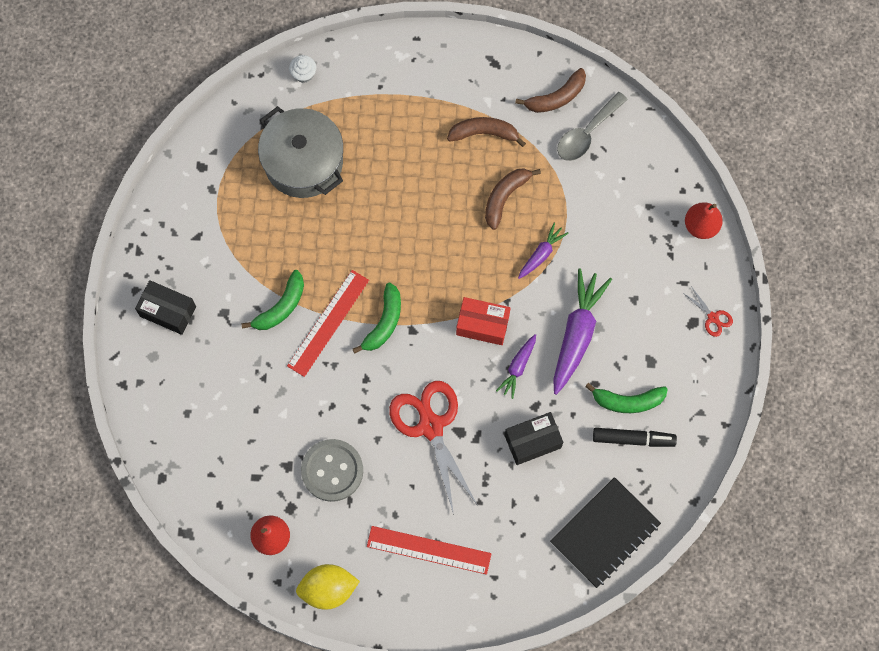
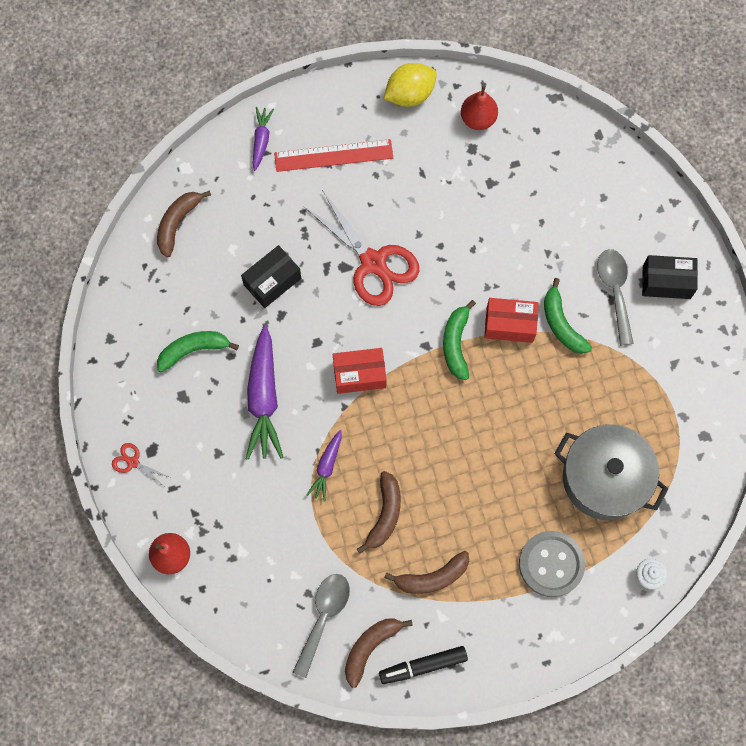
camera: 160 degrees right, 0 degrees up
green banana [242,270,304,330] -> green banana turned 45 degrees counterclockwise [544,278,592,354]
red ruler [287,270,369,377] -> red box [484,298,539,343]
grey button [301,439,363,502] -> grey button moved to [519,531,585,597]
purple carrot [496,334,536,399] -> purple carrot moved to [252,107,274,171]
black notebook [550,477,661,588] -> brown banana [157,190,211,257]
black marker [593,428,677,447] -> black marker moved to [379,646,468,684]
none -> grey spoon [597,249,634,346]

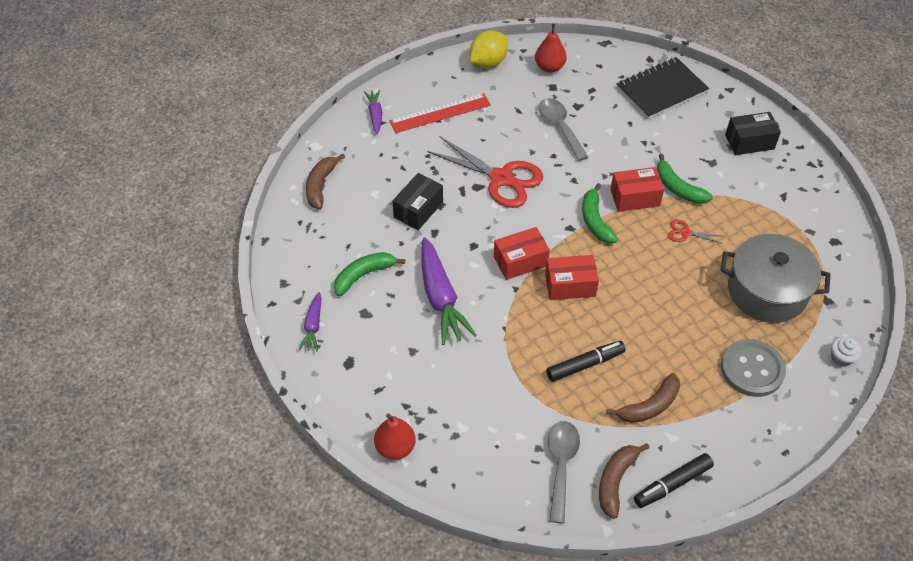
camera: 15 degrees left, 20 degrees down
red scissors [112,443,169,486] -> red scissors moved to [668,220,723,244]
purple carrot [307,430,342,501] -> purple carrot moved to [299,292,322,351]
brown banana [357,471,401,554] -> black marker [546,341,626,382]
grey spoon [597,249,634,346] -> grey spoon moved to [539,98,588,161]
none -> red box [545,255,599,300]
none -> black notebook [617,57,709,119]

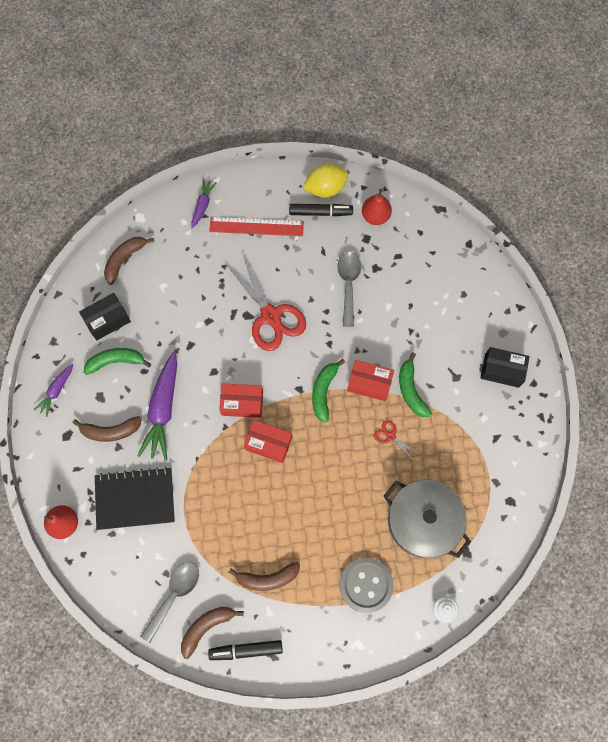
camera: 25 degrees right, 20 degrees up
black box [392,173,443,230] -> black box moved to [79,293,131,340]
black marker [546,341,626,382] -> black marker moved to [289,204,353,216]
black notebook [617,57,709,119] -> black notebook moved to [95,467,175,530]
none -> brown banana [73,416,142,442]

